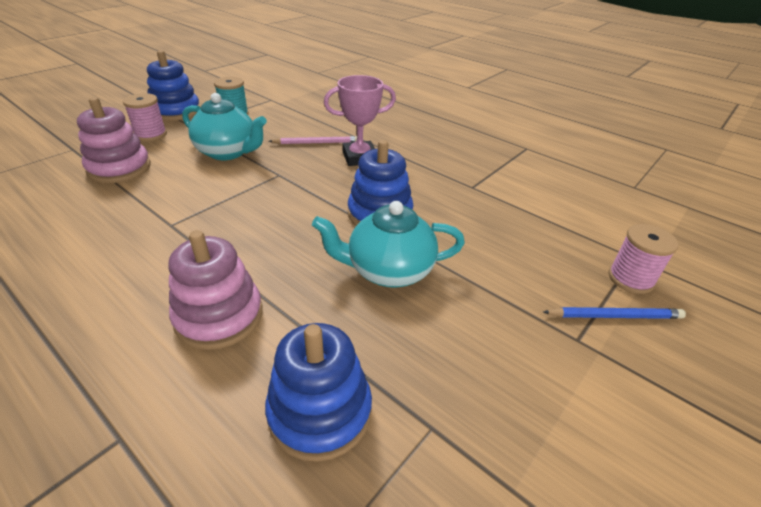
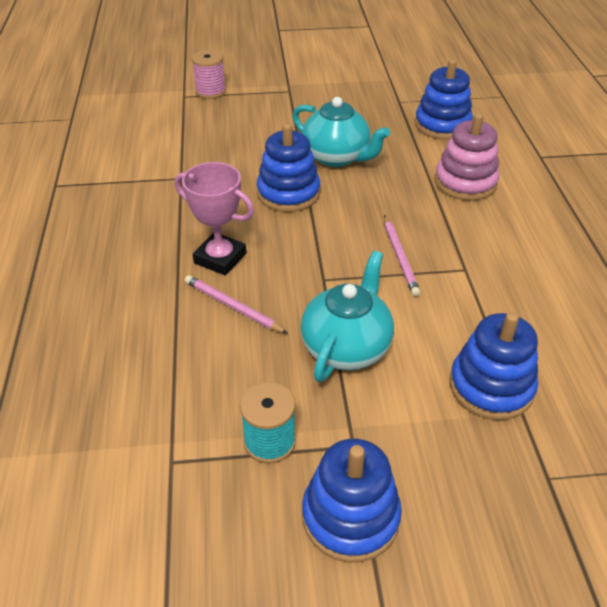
camera: 135 degrees left, 5 degrees up
pink stacking toy [77,97,151,183] -> blue stacking toy [450,312,538,420]
pink spool [123,93,167,142] -> none
turquoise teapot [182,93,267,160] -> turquoise teapot turned 45 degrees clockwise [301,251,394,382]
blue pencil [543,307,686,319] -> none
none -> pink pencil [384,215,420,296]

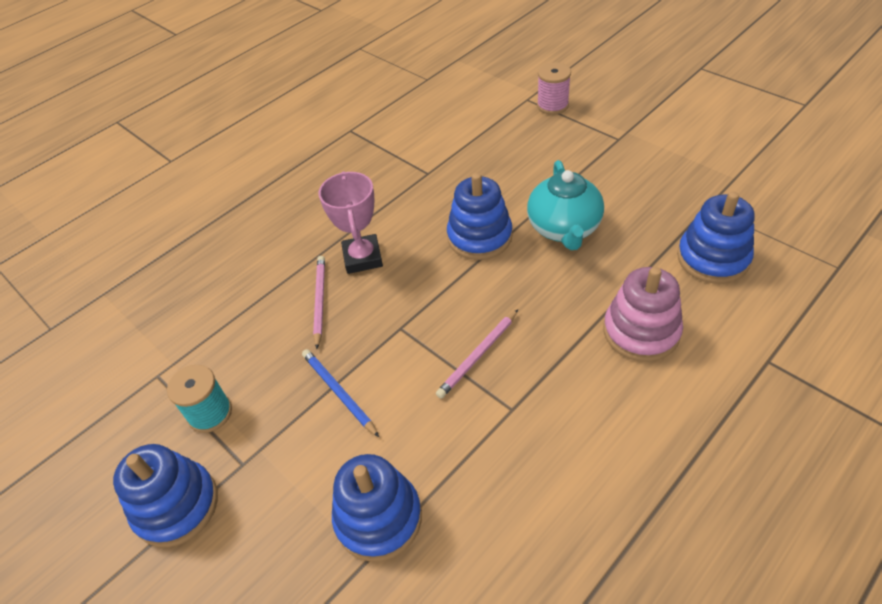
camera: 55 degrees right, 5 degrees up
turquoise teapot [301,251,394,382] -> blue pencil [302,349,379,437]

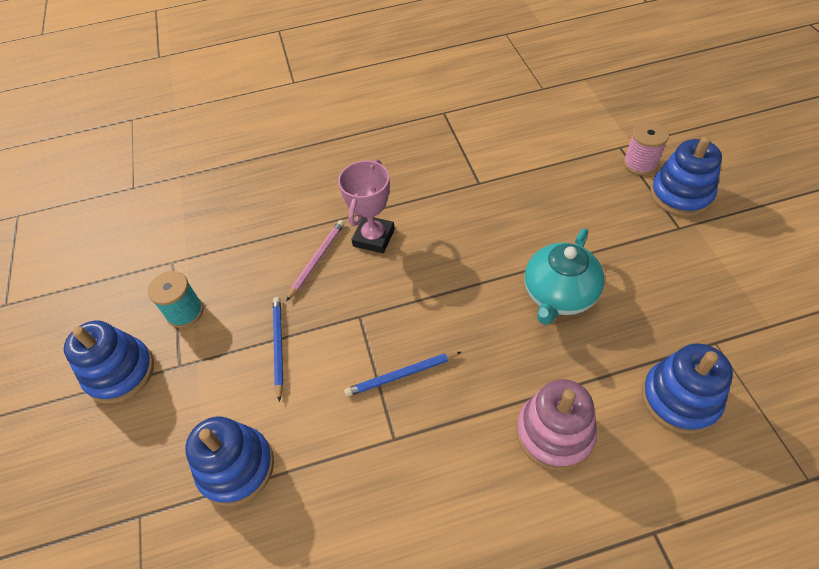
camera: 30 degrees right, 5 degrees up
pink pencil [436,309,518,399] -> blue pencil [344,352,461,397]
blue stacking toy [447,173,513,260] -> blue stacking toy moved to [650,136,722,217]

